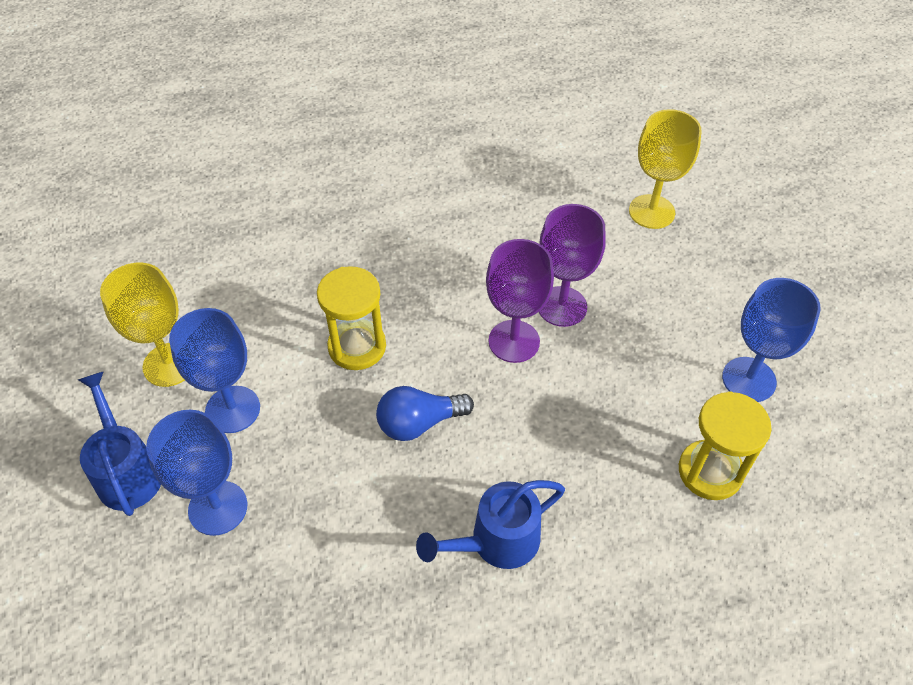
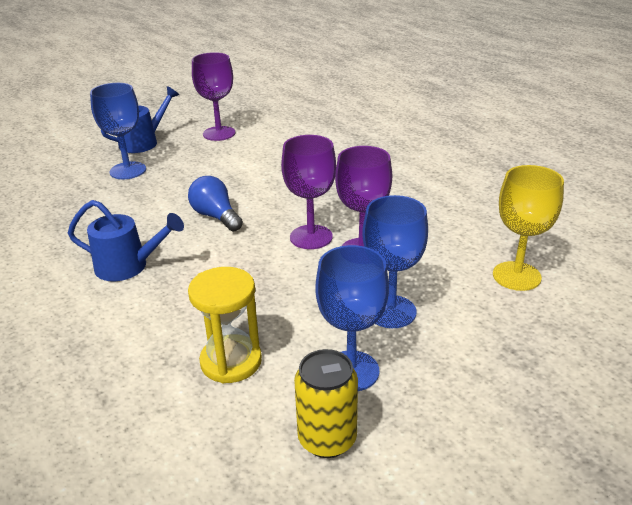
camera: 70 degrees right, 20 degrees down
yellow goblet [100,263,185,387] -> purple goblet [192,52,235,141]
blue goblet [169,308,260,433] -> blue goblet moved to [362,195,428,328]
yellow hourglass [317,266,386,370] -> none
blue watering can [416,480,565,569] -> blue watering can turned 150 degrees clockwise [68,200,184,281]
none -> yellow can [294,349,358,458]

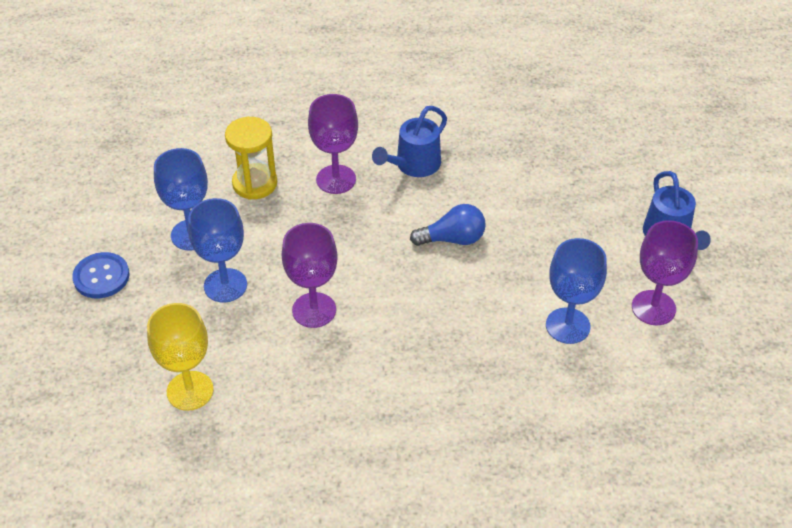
camera: 120 degrees right, 15 degrees up
blue goblet [90,83,146,179] -> blue goblet moved to [546,238,607,344]
purple goblet [281,135,336,249] -> purple goblet moved to [308,94,358,194]
yellow can [294,349,358,458] -> none
none -> blue button [72,252,130,298]

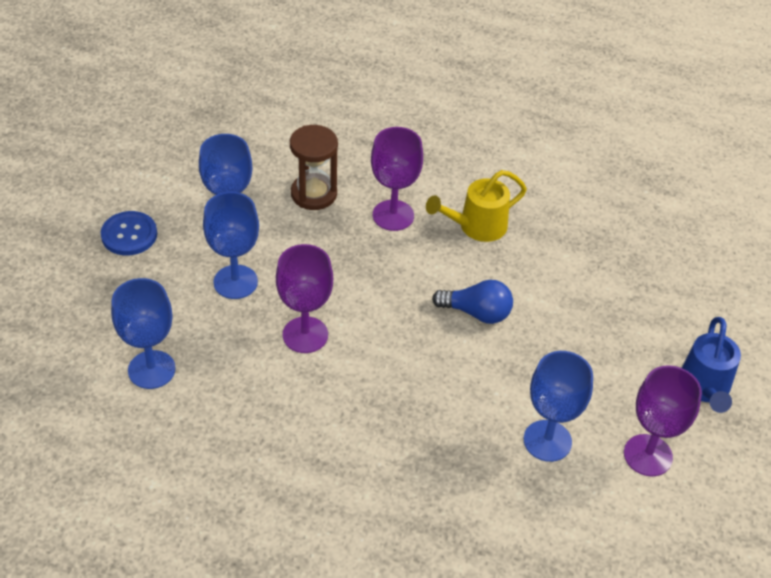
camera: 20 degrees right, 0 degrees up
yellow goblet [147,303,214,411] -> blue goblet [111,278,176,389]
yellow hourglass [225,117,277,200] -> brown hourglass [290,125,338,210]
blue watering can [372,106,447,177] -> yellow watering can [426,170,527,242]

